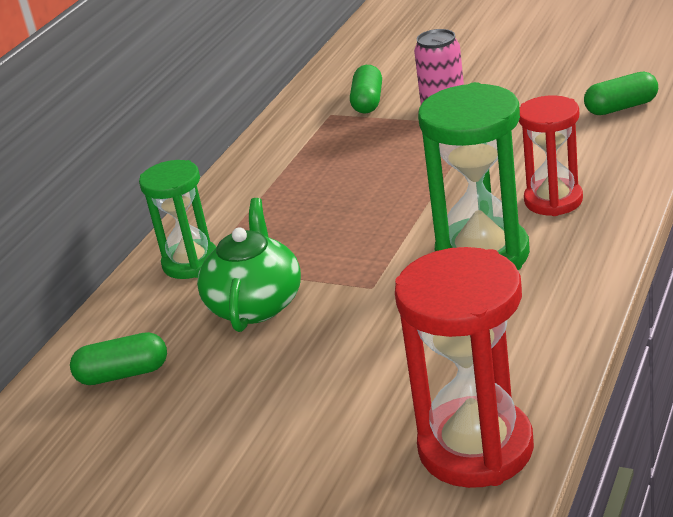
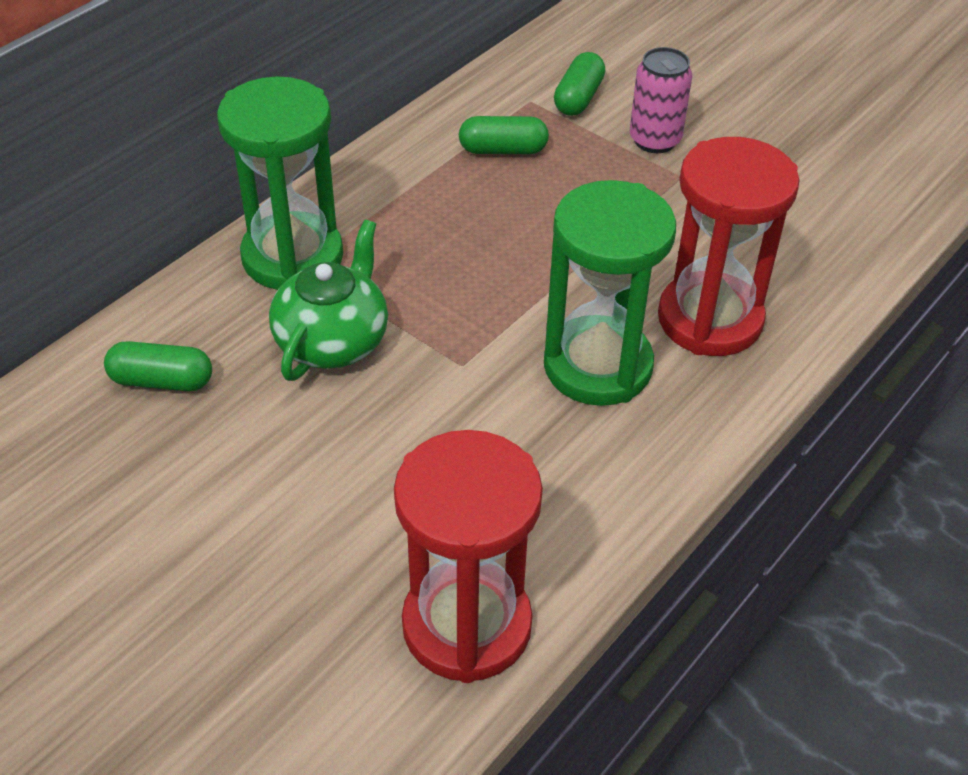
camera: 10 degrees right, 15 degrees up
green hourglass [139,160,216,279] -> green hourglass [217,76,343,290], size x1.54
red hourglass [519,95,583,216] -> red hourglass [658,137,800,356], size x1.54
green capsule [584,72,658,115] -> green capsule moved to [459,116,549,154]

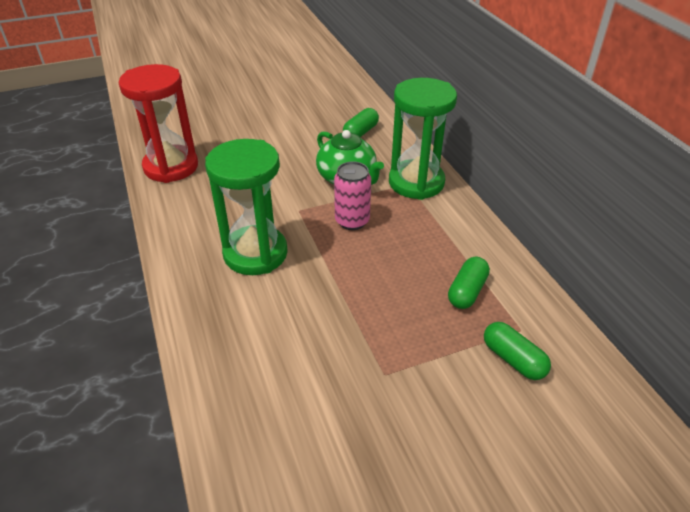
camera: 120 degrees right, 5 degrees down
pink can [630,47,692,153] -> pink can moved to [334,161,371,230]
red hourglass [658,137,800,356] -> none

